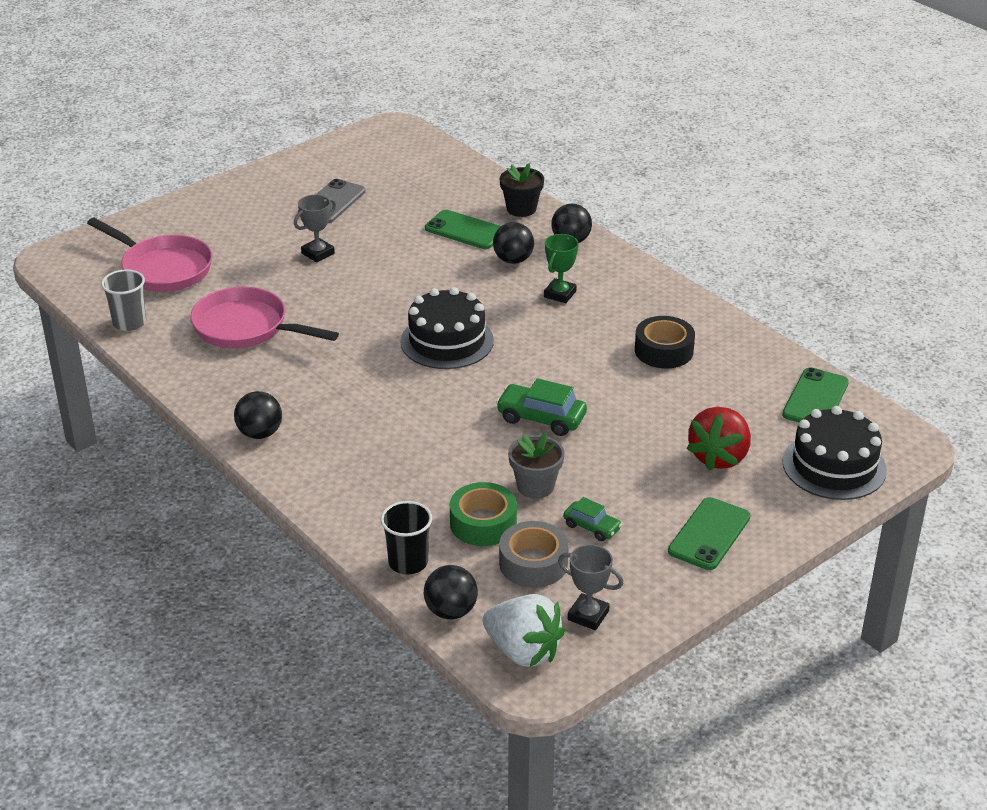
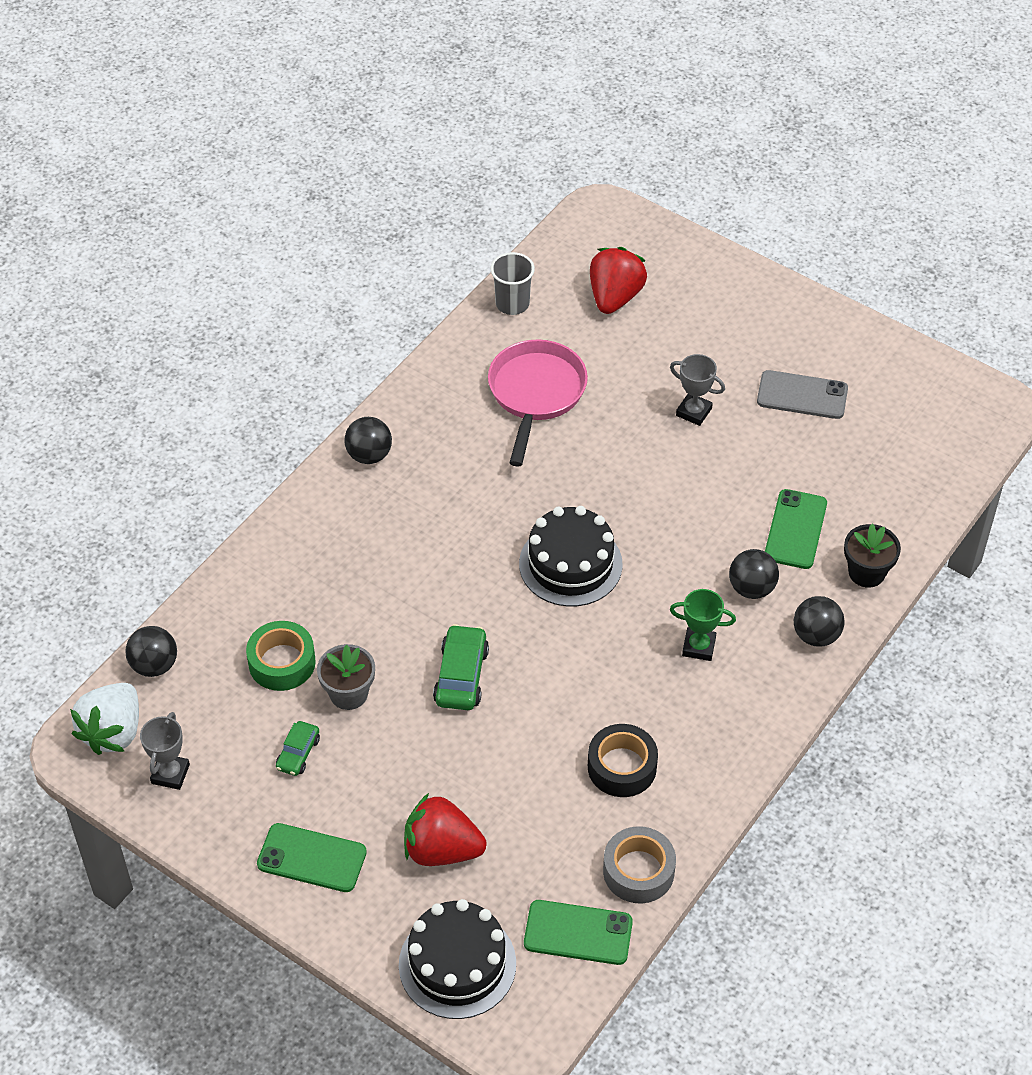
camera: 75 degrees right, 15 degrees up
pink pan [87,218,213,292] -> red strawberry [590,247,647,314]
black cup [380,501,432,575] -> none
grey tape [499,521,569,588] -> grey tape moved to [603,826,676,903]

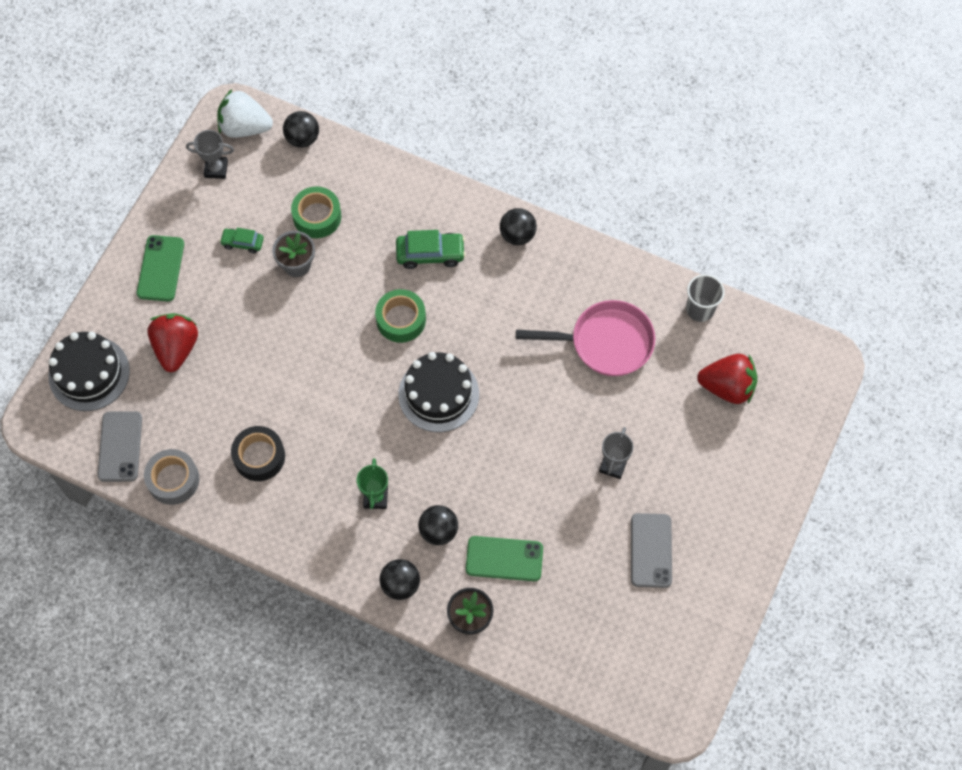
camera: 80 degrees right, 15 degrees up
green car [433,624,489,710] -> green car moved to [396,230,466,269]
green phone [524,900,633,965] -> grey phone [97,411,142,482]
none -> green tape [375,289,426,343]

